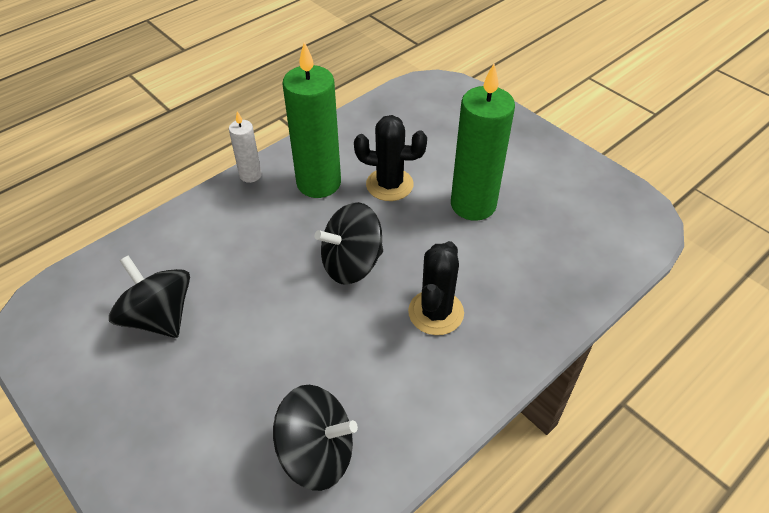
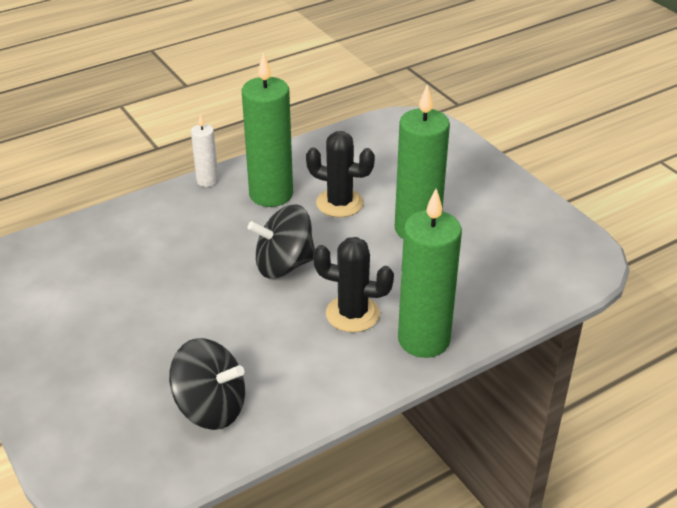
camera: 10 degrees right, 10 degrees down
black spinning top [109,255,190,338] -> none
black cactus [408,241,464,335] -> black cactus turned 75 degrees clockwise [313,237,394,332]
none -> green candle [398,189,462,358]

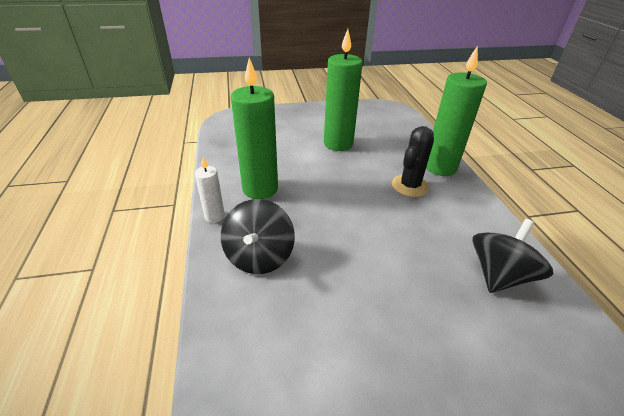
camera: 70 degrees left, 0 degrees up
black spinning top [247,204,315,279] -> black spinning top moved to [221,199,295,274]
black cactus [306,131,375,217] -> none

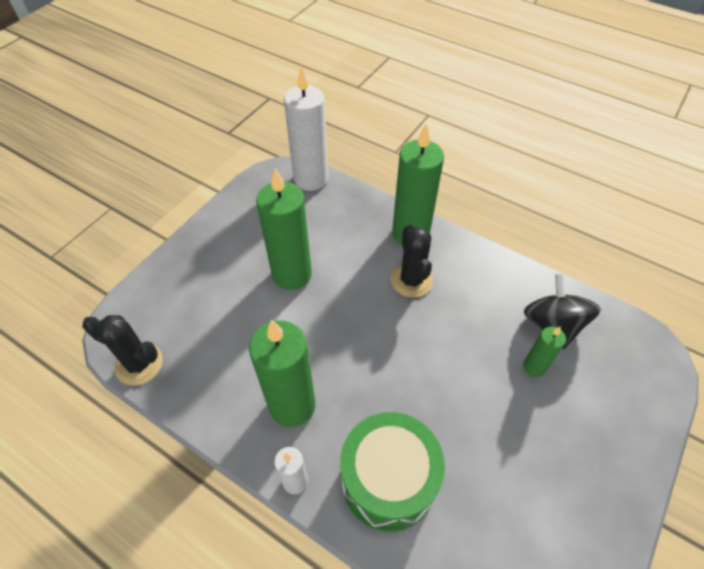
camera: 45 degrees left, 15 degrees up
black spinning top [221,199,295,274] -> green drum [340,412,445,532]
none -> black cactus [83,315,163,386]
none -> white candle [284,66,328,191]
none -> green candle [523,326,566,377]

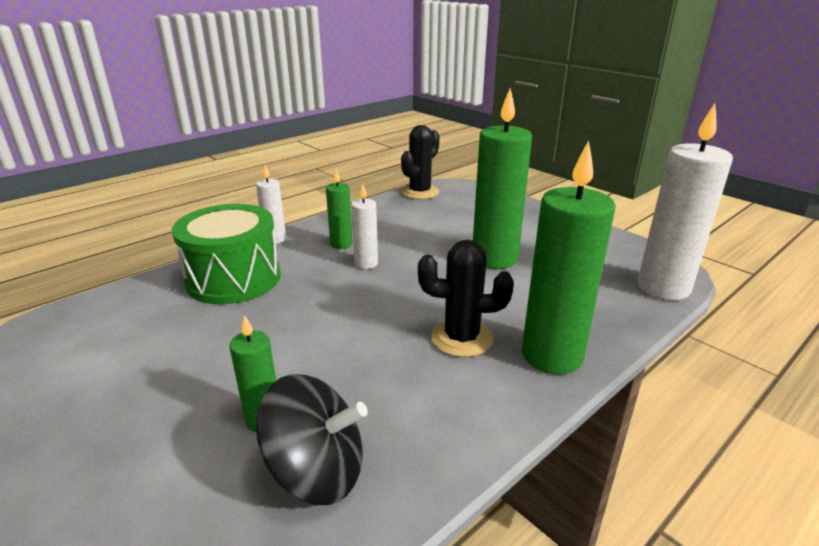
camera: 105 degrees right, 25 degrees down
green candle [249,319,316,427] -> green candle [326,169,353,249], size x0.51
none -> white candle [351,184,378,269]

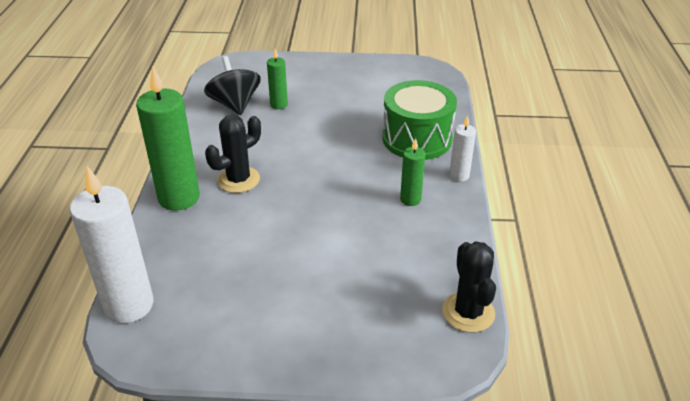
camera: 135 degrees right, 10 degrees up
black spinning top [256,374,368,505] -> black spinning top turned 105 degrees clockwise [204,56,261,115]
white candle [351,184,378,269] -> none
green candle [473,89,532,269] -> none

